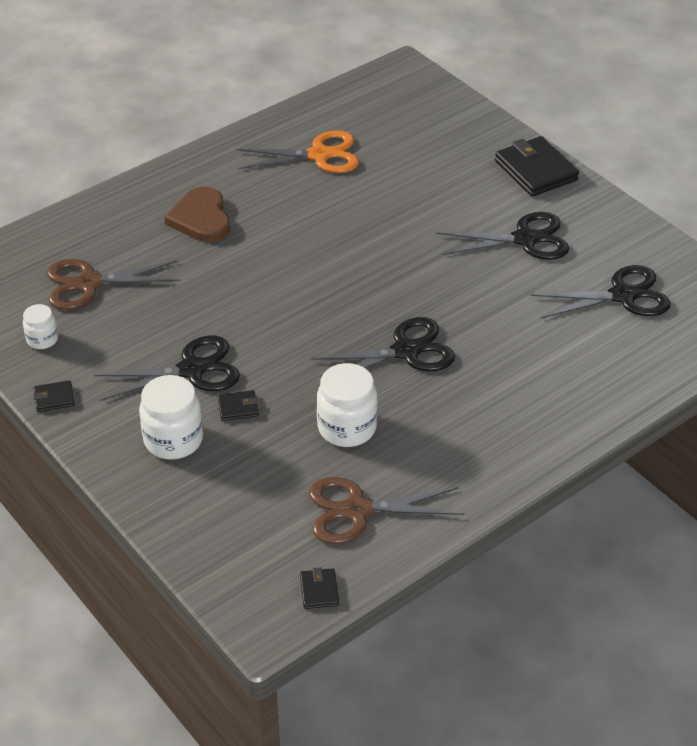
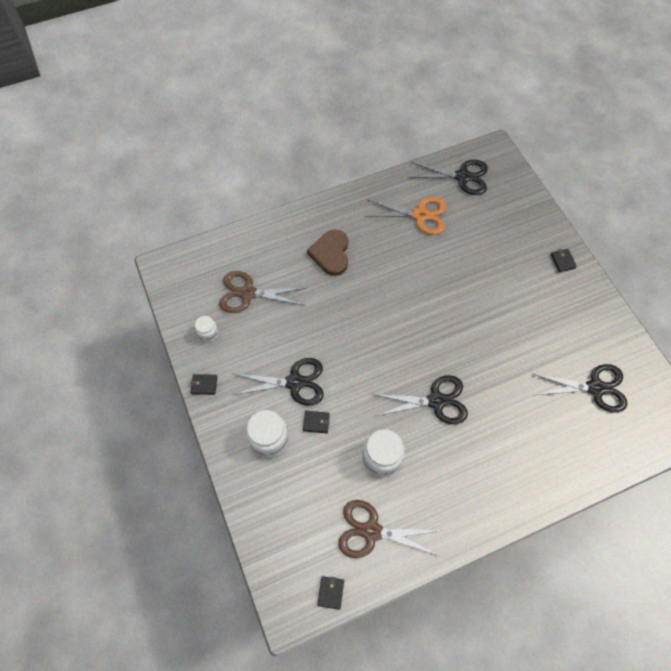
camera: 15 degrees right, 20 degrees up
black scissors [436,212,569,260] -> black scissors moved to [409,159,488,195]
black wallet [495,136,579,197] -> black wallet [551,249,577,272], size x0.47

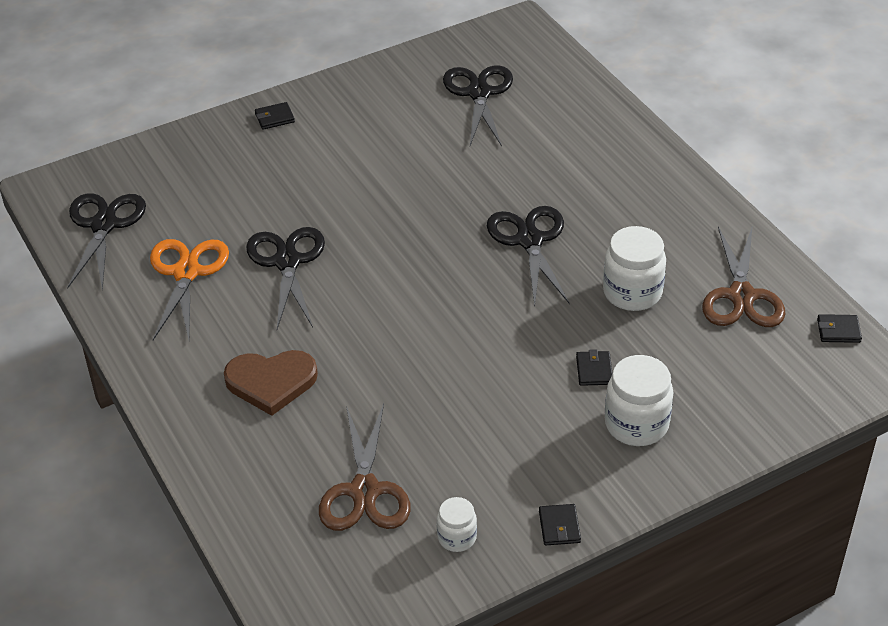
camera: 95 degrees left, 20 degrees down
black scissors [233,358,324,406] -> black scissors moved to [246,227,325,329]

